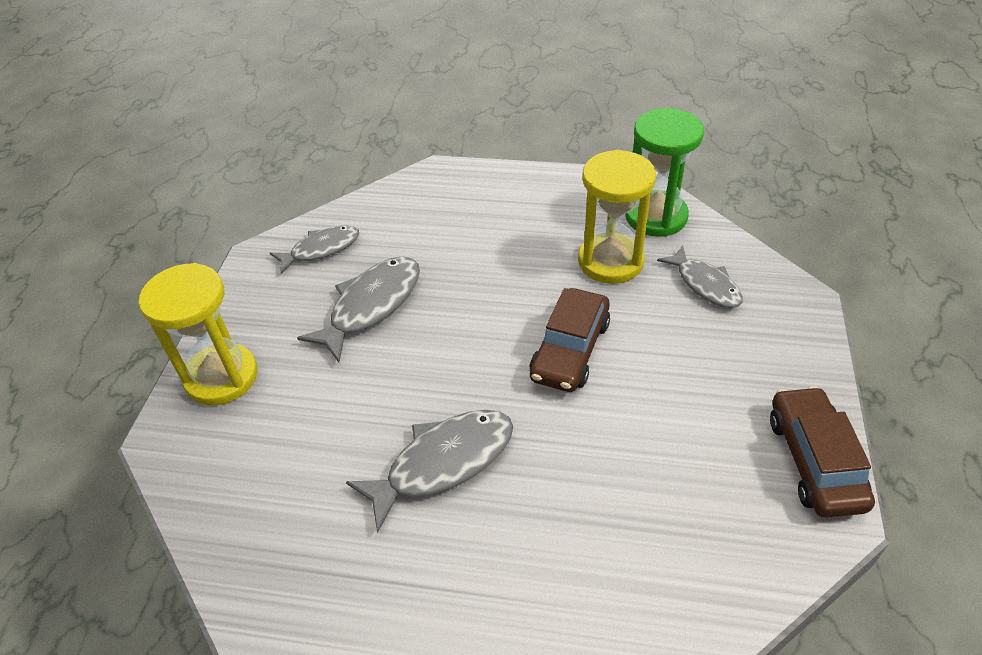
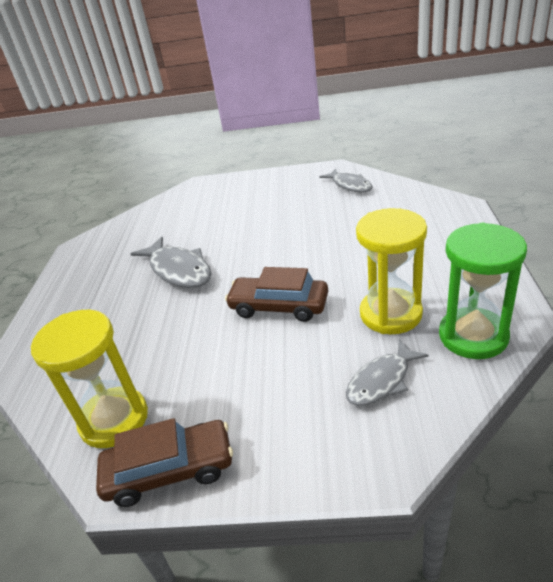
camera: 85 degrees right, 10 degrees down
yellow hourglass [139,263,258,405] -> yellow hourglass moved to [31,310,148,448]
grey fish [297,256,420,363] -> none

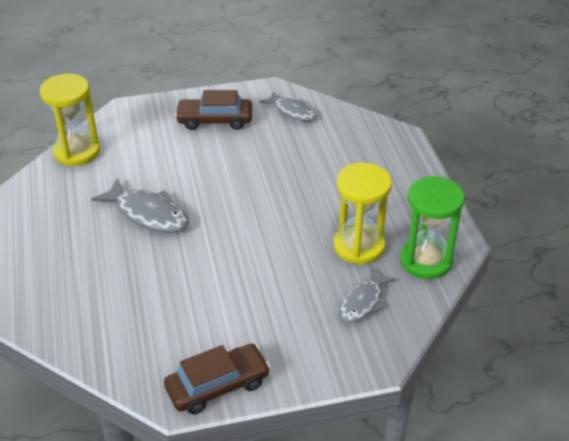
camera: 20 degrees left, 5 degrees up
yellow hourglass [31,310,148,448] -> yellow hourglass moved to [40,74,100,166]
brown car [225,267,328,322] -> brown car moved to [175,90,252,130]

